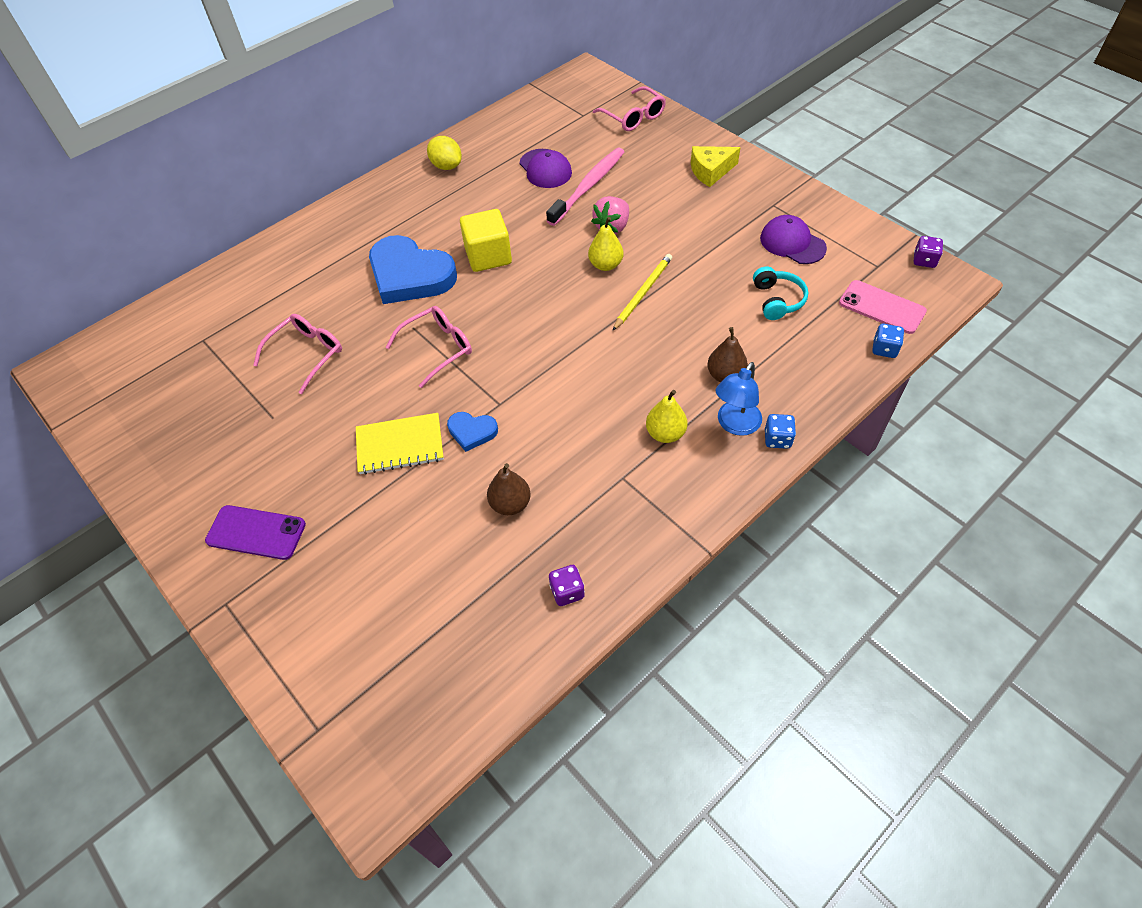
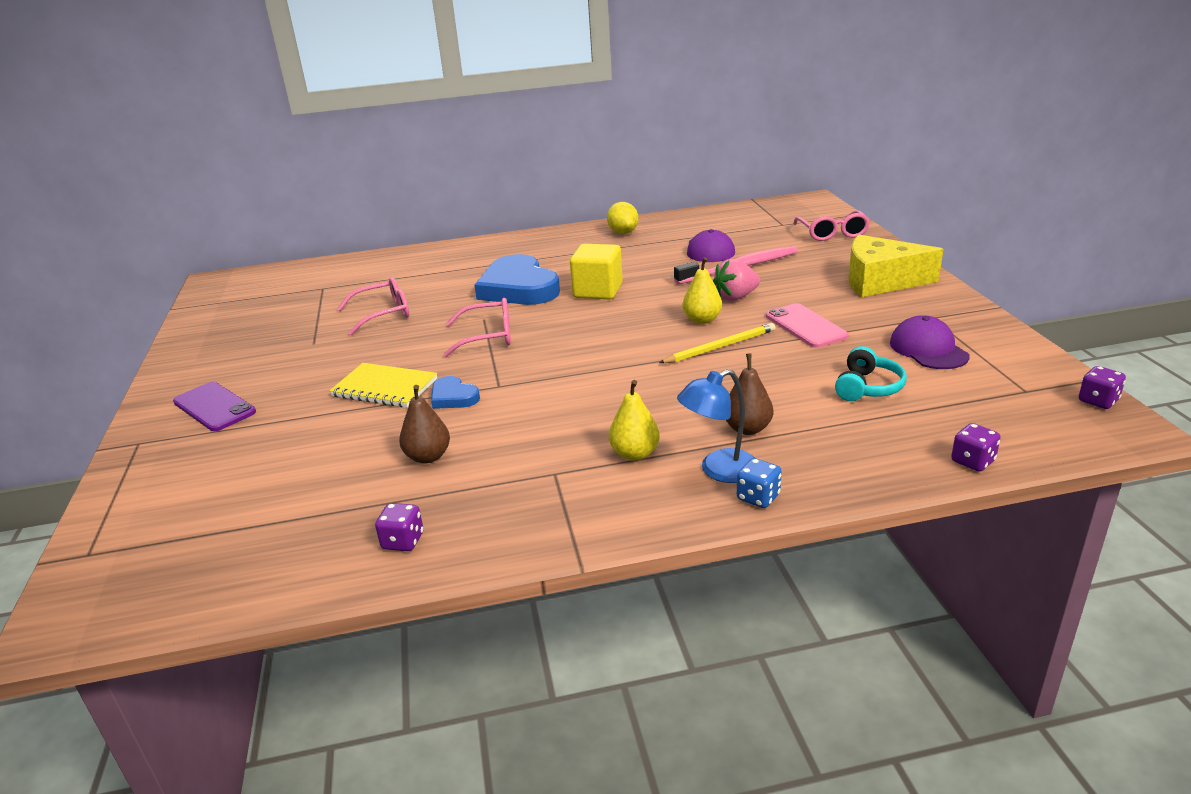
camera: 30 degrees right, 25 degrees down
yellow cheese [691,146,741,187] -> yellow cheese [849,235,943,297], size x1.56
pink phone [839,280,927,334] -> pink phone moved to [766,303,849,348]
blue dice [872,324,904,358] -> purple dice [951,423,1001,472]

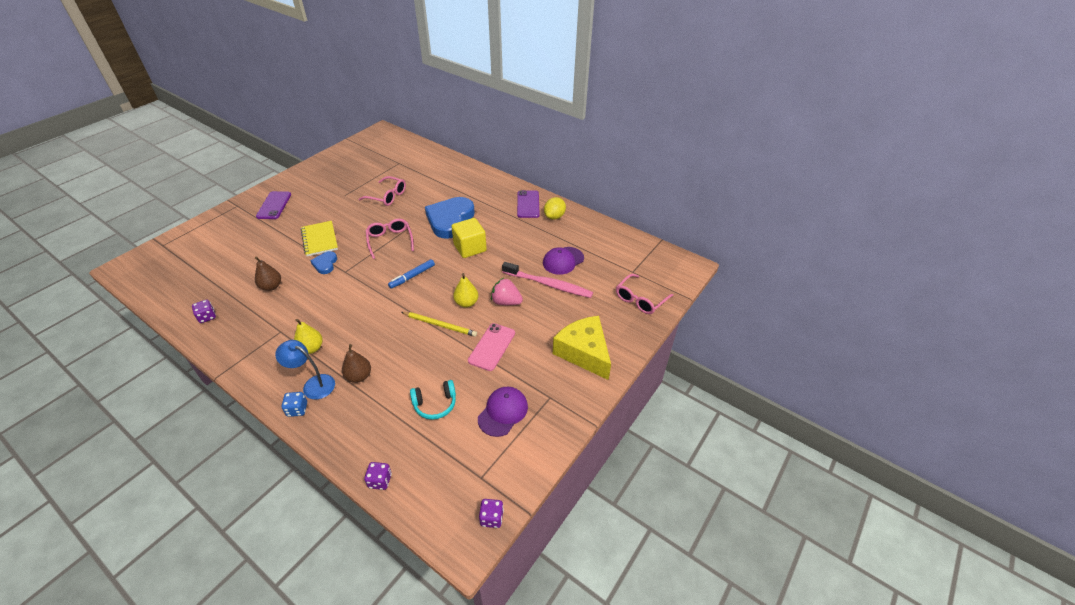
camera: 45 degrees right, 15 degrees up
pink glasses [444,298,511,357] -> pink glasses turned 150 degrees counterclockwise [366,219,414,259]
none -> blue marker [388,259,435,289]
none -> purple phone [517,190,540,218]

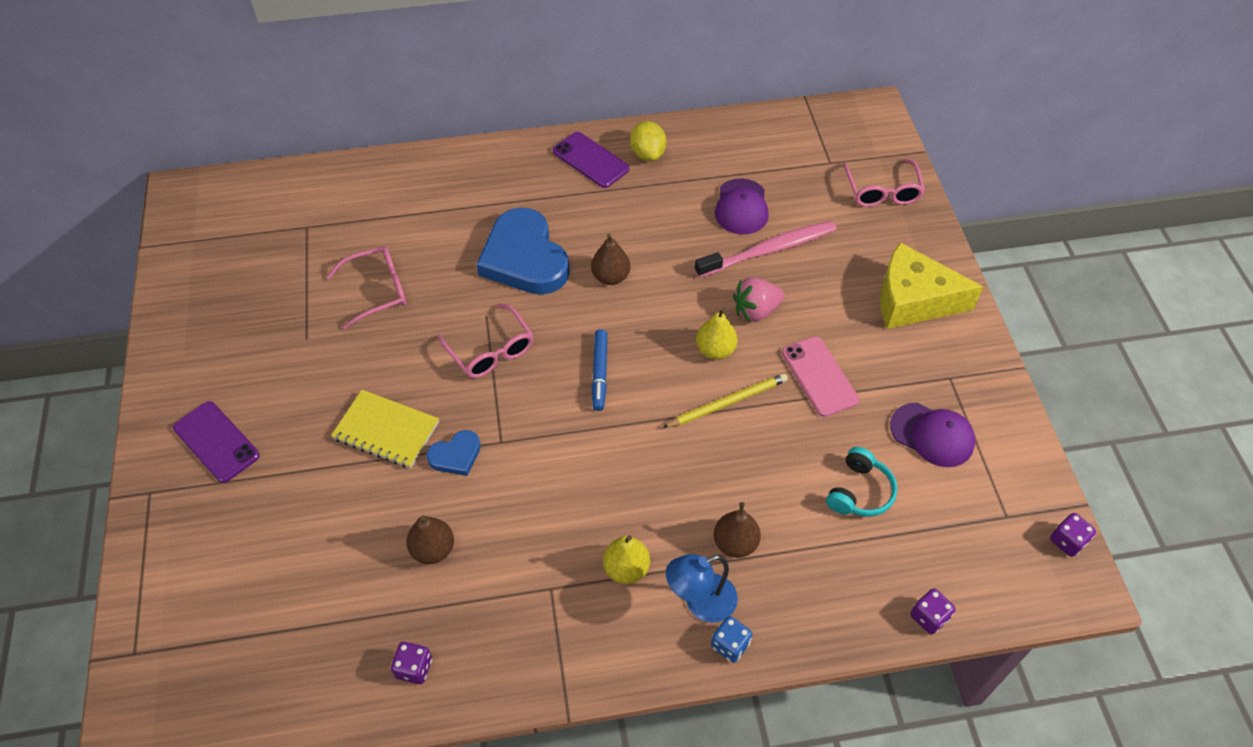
camera: 45 degrees left, 10 degrees up
blue heart [310,251,337,274] -> blue heart turned 75 degrees counterclockwise [426,430,481,476]
pink glasses [366,219,414,259] -> pink glasses turned 150 degrees counterclockwise [437,304,534,378]
yellow cube [451,218,487,258] -> brown pear [591,234,630,285]
purple cap [478,387,528,437] -> purple cap turned 135 degrees clockwise [890,403,975,467]

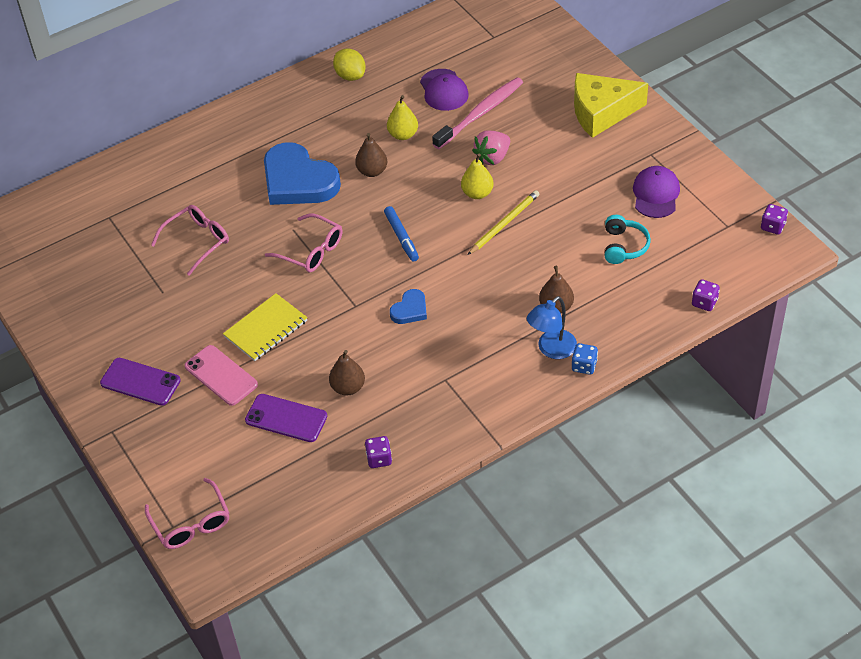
camera: 20 degrees left, 5 degrees down
yellow notebook [331,390,439,468] -> yellow notebook turned 45 degrees counterclockwise [223,293,308,361]
blue heart [426,430,481,476] -> blue heart moved to [390,289,427,324]
purple phone [553,132,629,188] -> purple phone moved to [245,394,327,442]
yellow pear [603,535,650,584] -> yellow pear moved to [387,95,418,140]
pink phone [782,336,859,417] -> pink phone moved to [185,345,258,406]
pink glasses [842,159,925,207] -> pink glasses moved to [145,478,229,549]
purple cap [890,403,975,467] -> purple cap turned 90 degrees counterclockwise [633,166,680,218]

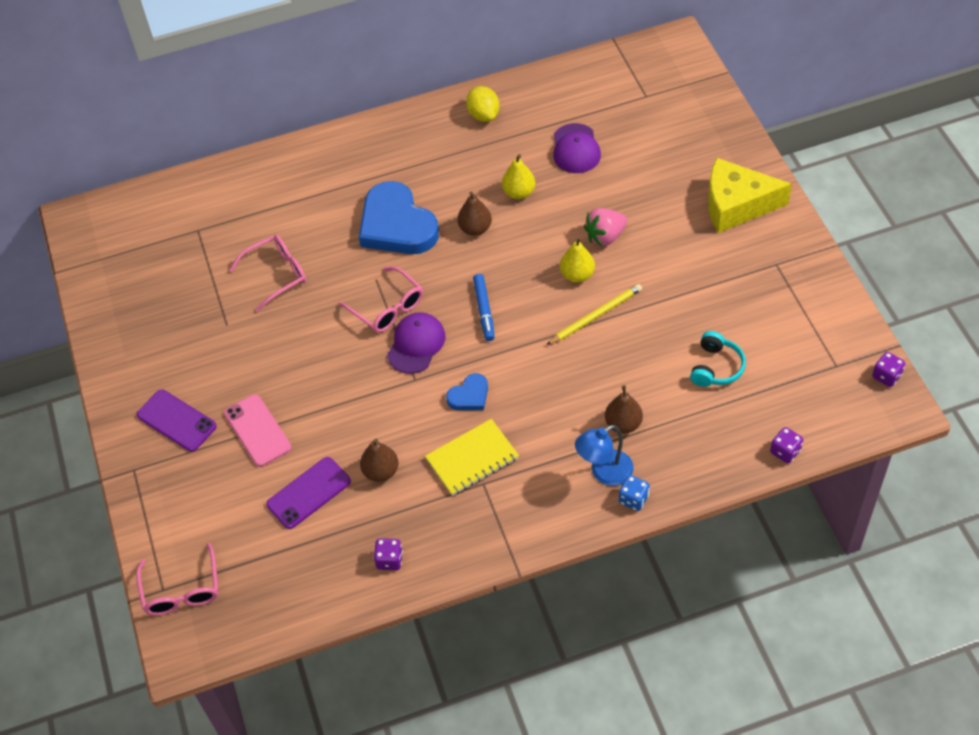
camera: 15 degrees right, 5 degrees up
yellow notebook [223,293,308,361] -> yellow notebook moved to [425,419,519,496]
purple phone [245,394,327,442] -> purple phone turned 75 degrees counterclockwise [266,457,351,529]
pink toothbrush [432,77,523,149] -> none
purple cap [633,166,680,218] -> purple cap moved to [387,312,445,374]

